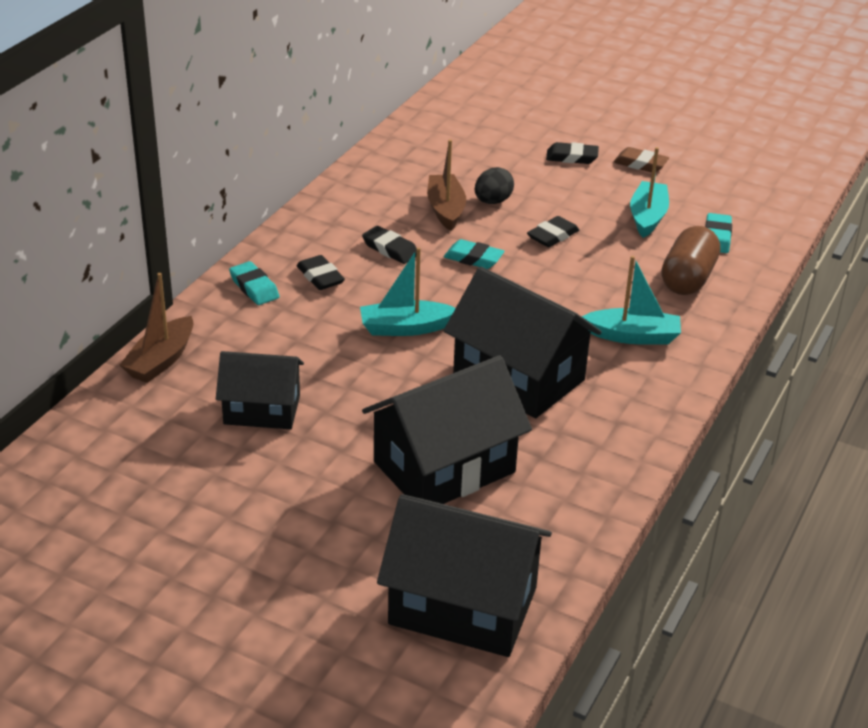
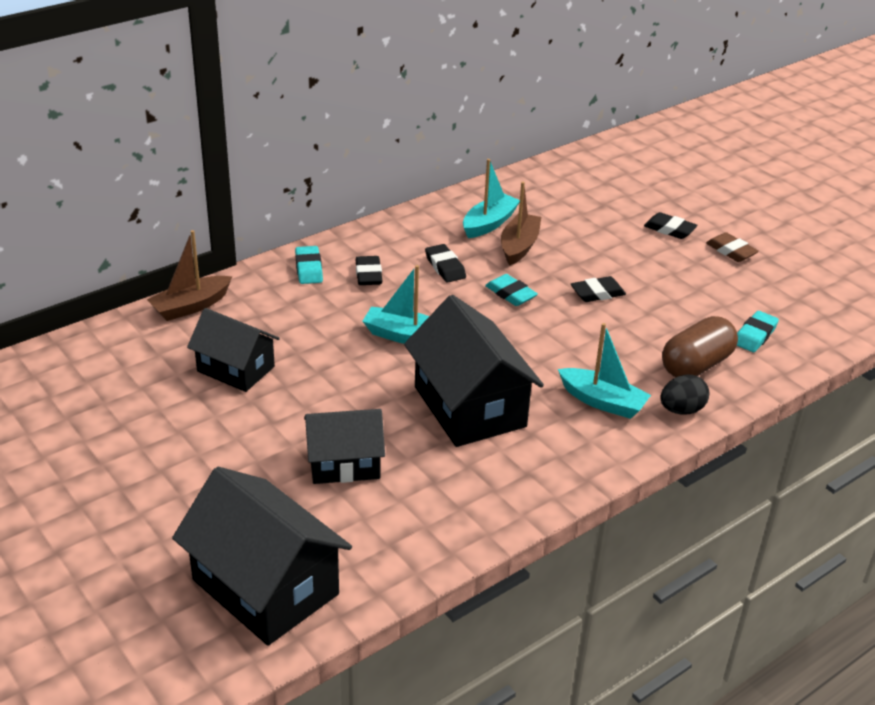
camera: 25 degrees right, 0 degrees up
black house [362,355,532,504] -> black house [304,409,385,484], size x0.63
black egg [475,167,514,204] -> black egg moved to [660,374,709,415]
turquoise boat [630,147,669,238] -> turquoise boat moved to [463,159,520,238]

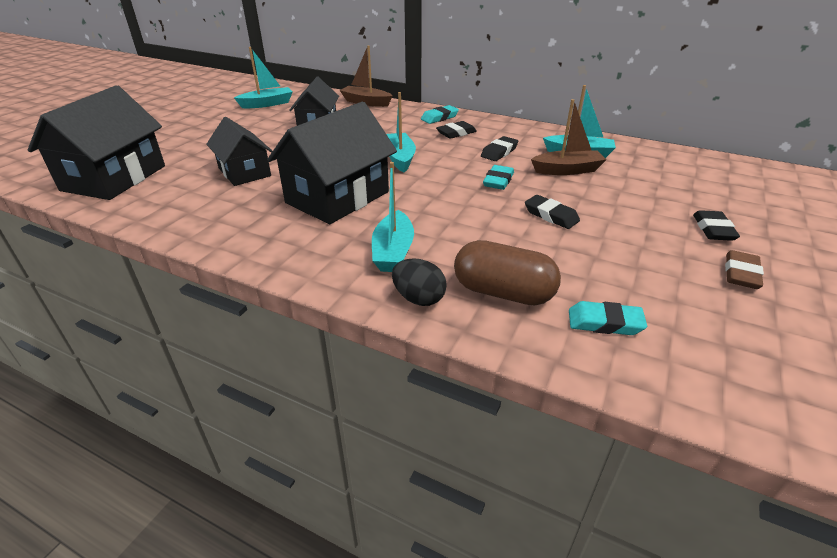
camera: 65 degrees right, 0 degrees up
none -> turquoise boat [234,47,293,108]

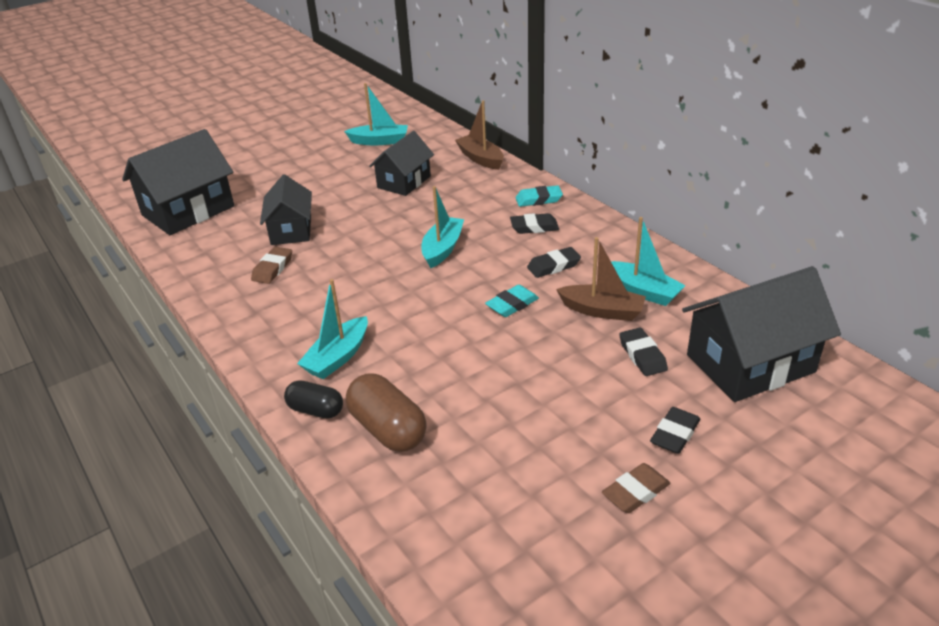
camera: 30 degrees right, 0 degrees up
black house [267,102,397,224] -> black house moved to [682,266,841,402]
black egg [392,258,447,306] -> black capsule [284,380,343,419]
black eraser [525,195,580,229] -> black eraser moved to [619,328,668,376]
turquoise eraser [569,301,647,335] -> none
none -> brown eraser [251,247,292,284]

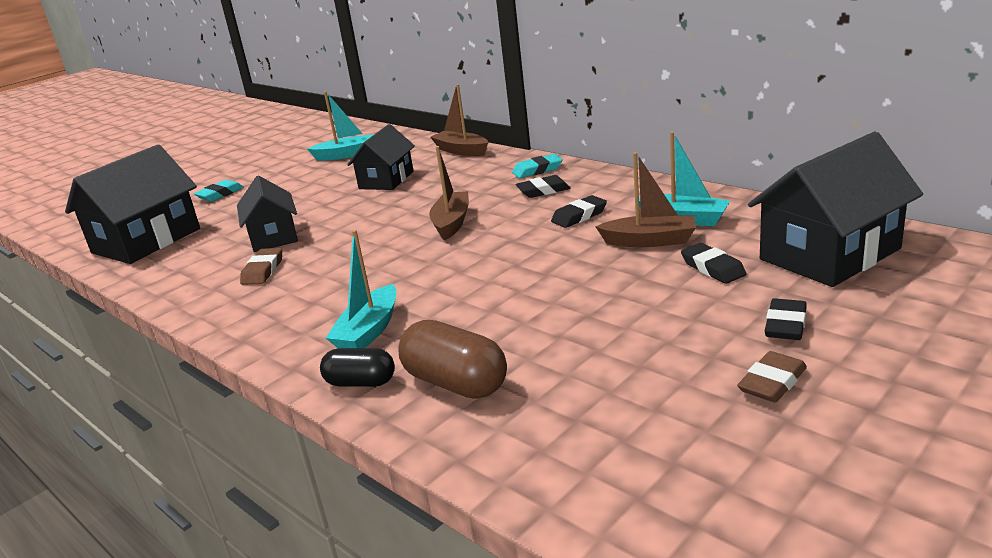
camera: 10 degrees left, 10 degrees down
turquoise boat [422,186,464,268] -> brown boat [429,146,469,240]
turquoise eraser [485,285,539,317] -> turquoise eraser moved to [194,180,244,201]

